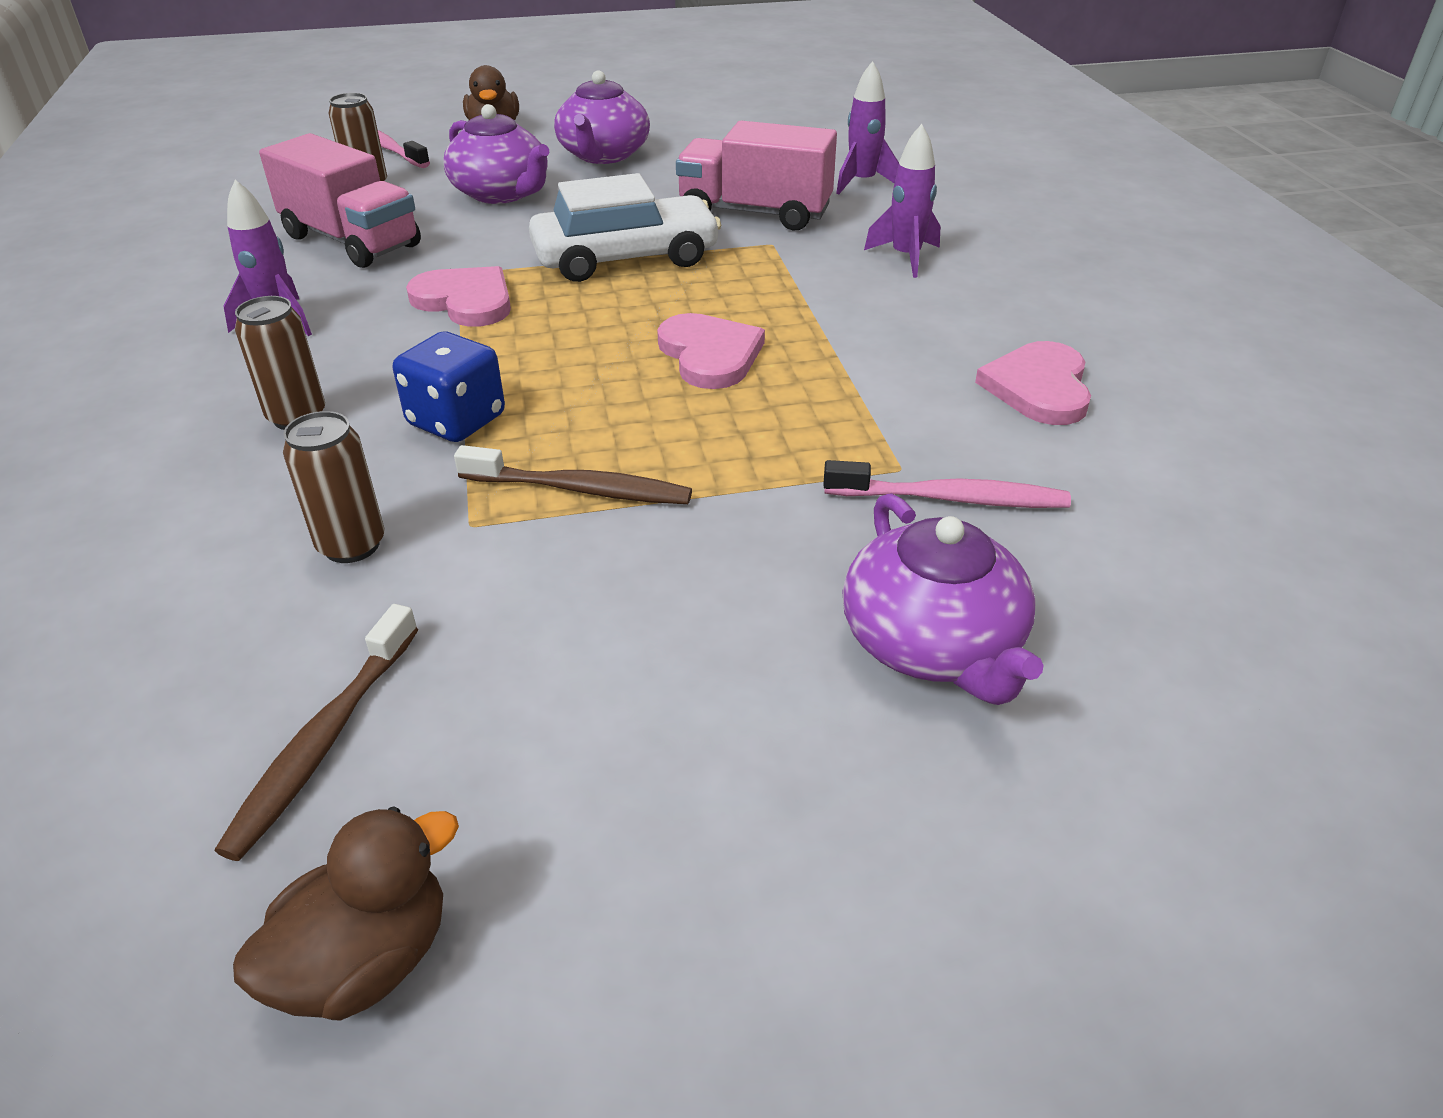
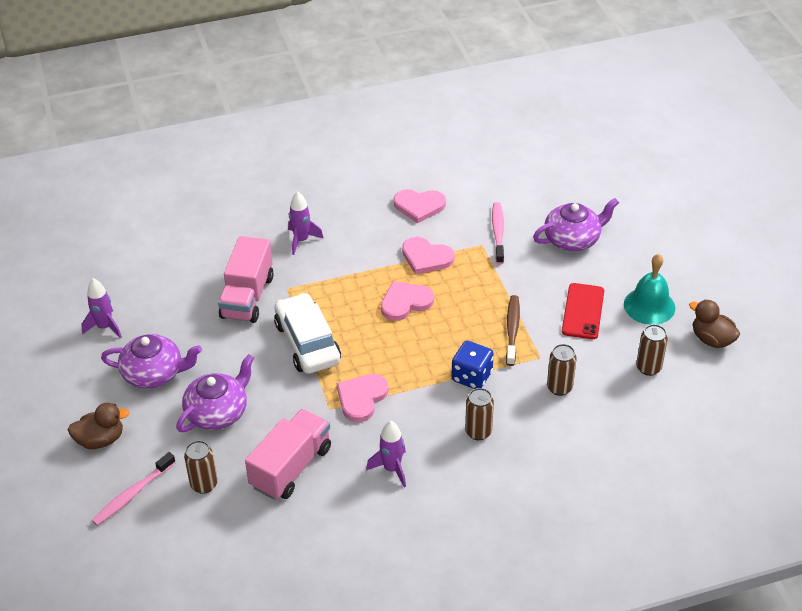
camera: 95 degrees left, 5 degrees up
brown toothbrush [214,604,418,861] -> brown can [636,324,668,376]
purple rocket [836,61,899,194] -> purple rocket moved to [81,278,122,339]
none -> pink heart [402,237,455,274]
none -> red phone [562,283,604,339]
none -> turquoise bell [624,254,675,325]

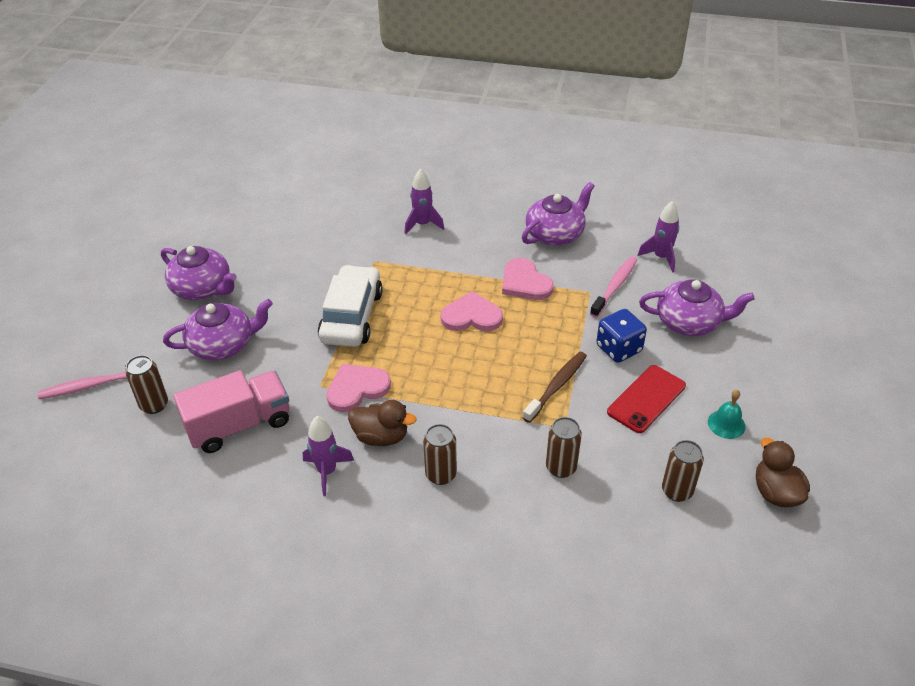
camera: 30 degrees right, 0 degrees up
brown duck [68,403,130,449] -> brown duck moved to [348,400,416,446]
purple rocket [81,278,122,339] -> purple rocket moved to [637,201,679,272]
pink truck [218,236,274,323] -> none
pink heart [393,189,446,223] -> purple teapot [522,182,595,246]
blue dice [451,341,494,389] -> blue dice moved to [596,309,647,363]
turquoise bell [624,254,675,325] -> turquoise bell [708,390,746,439], size x0.59

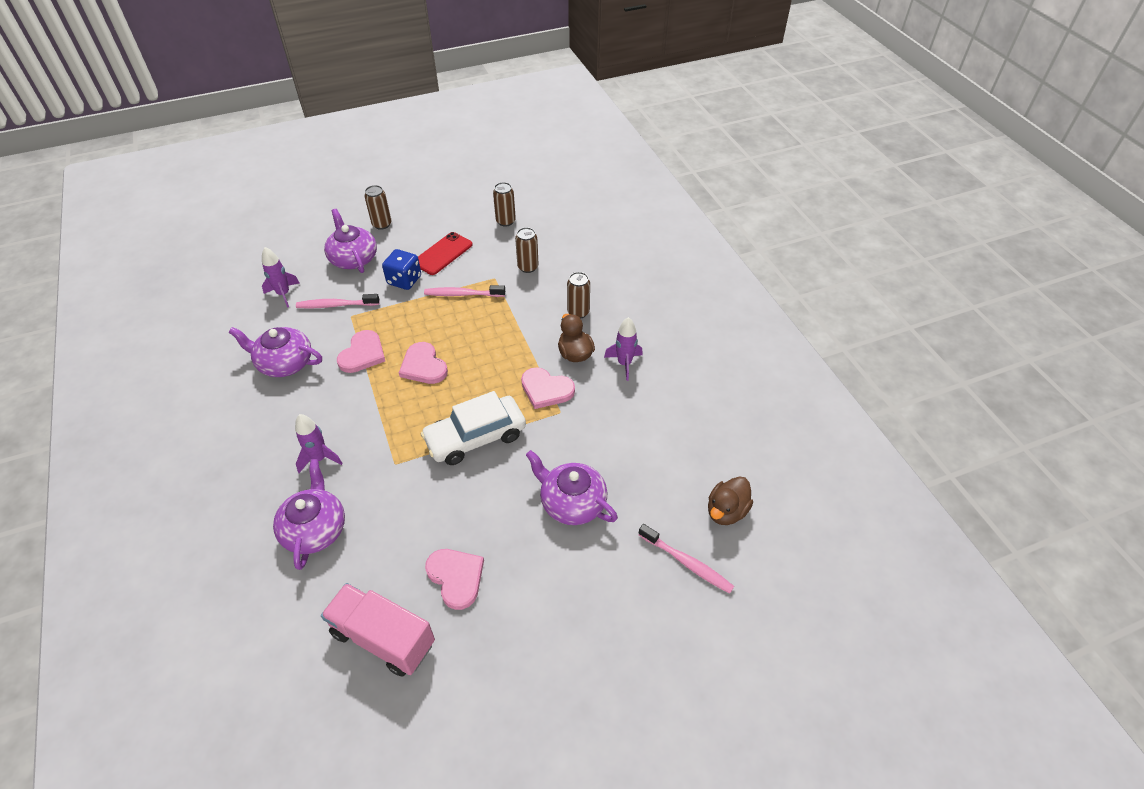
camera: 125 degrees left, 5 degrees up
brown can [126,355,168,414] -> brown can moved to [364,185,391,230]
purple teapot [161,246,237,300] -> purple teapot moved to [273,459,345,570]
pink truck [173,370,290,453] -> pink truck moved to [321,583,435,677]
brown toothbrush [522,352,587,423] -> pink toothbrush [424,285,505,297]
red phone [607,365,686,433] -> red phone turned 60 degrees counterclockwise [418,232,473,275]
turquoise bell [708,390,746,439] -> none
brown duck [756,438,810,507] -> brown duck moved to [708,476,753,525]
none -> pink heart [425,549,484,610]

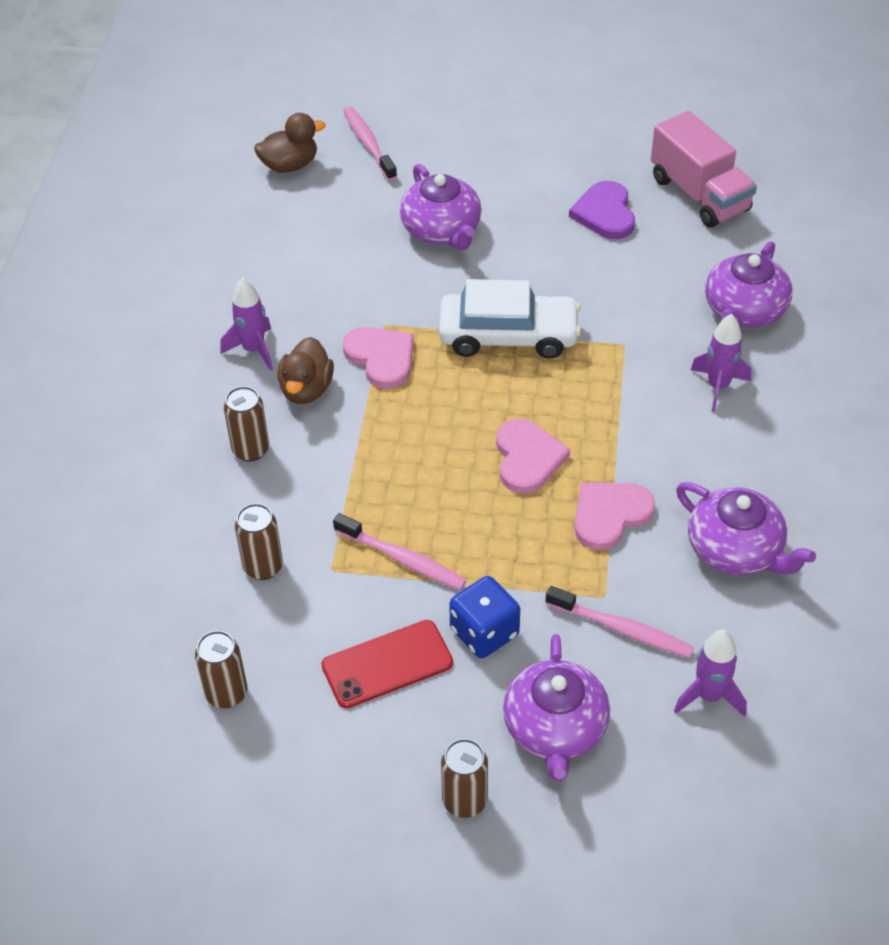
camera: 150 degrees left, 0 degrees up
pink heart [425,549,484,610] -> purple heart [569,181,635,239]

